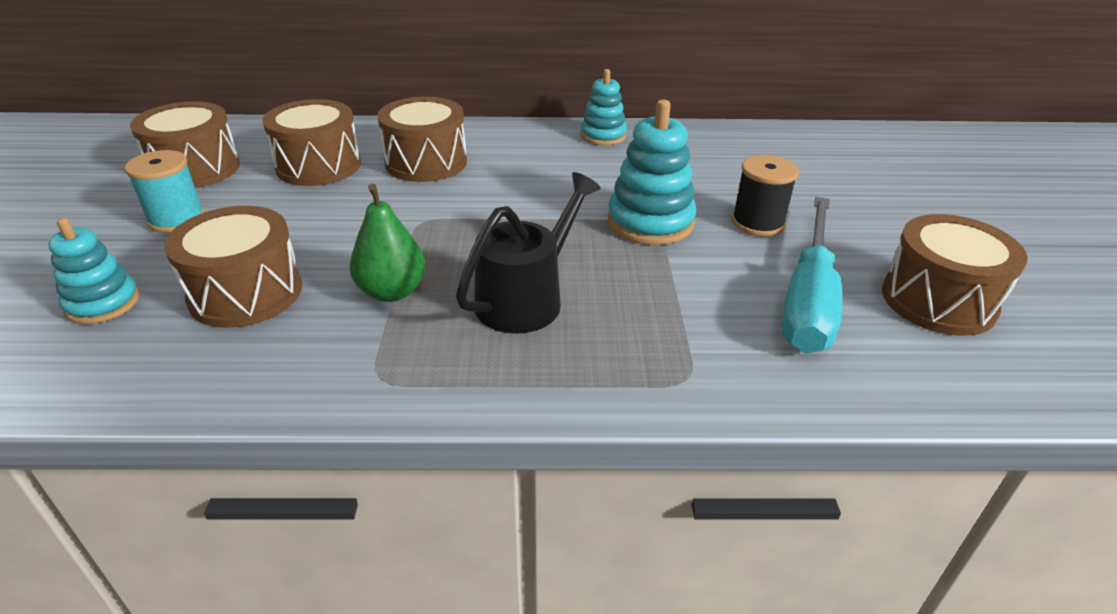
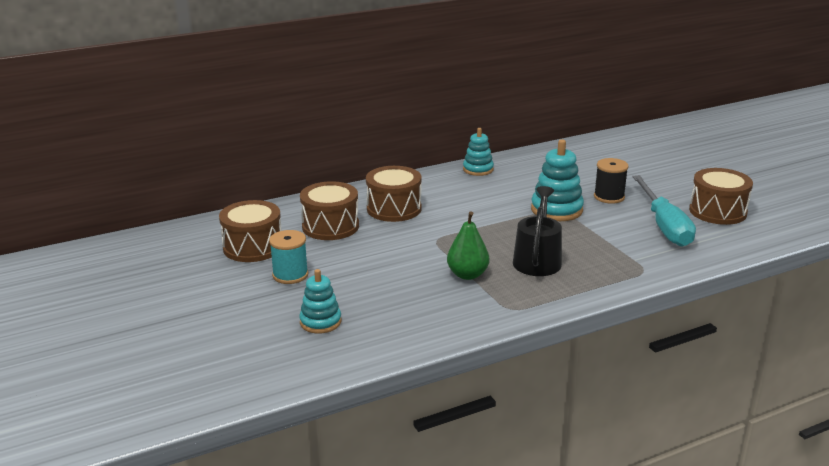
camera: 25 degrees left, 10 degrees down
brown drum [164,206,302,328] -> none

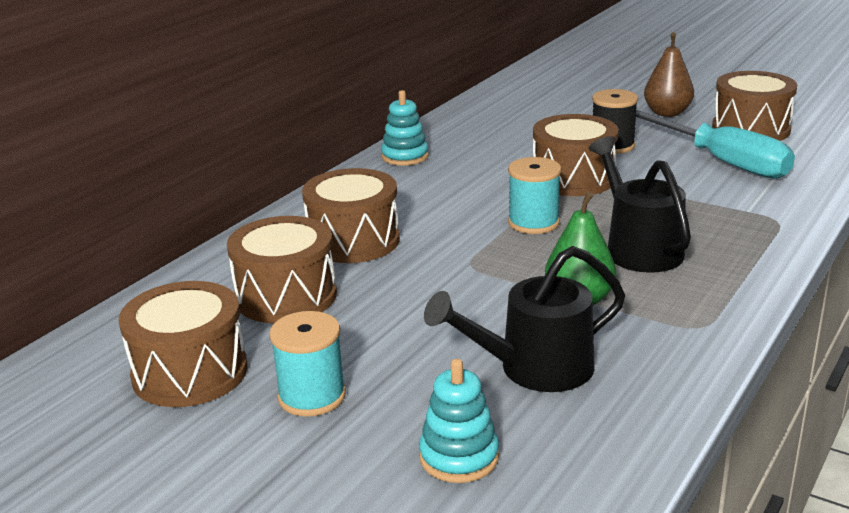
camera: 30 degrees left, 0 degrees up
turquoise stacking toy [531,139,584,221] -> brown drum [533,114,619,196]
none -> black watering can [424,246,625,392]
none -> turquoise spool [508,157,561,234]
none -> brown pear [644,32,694,117]

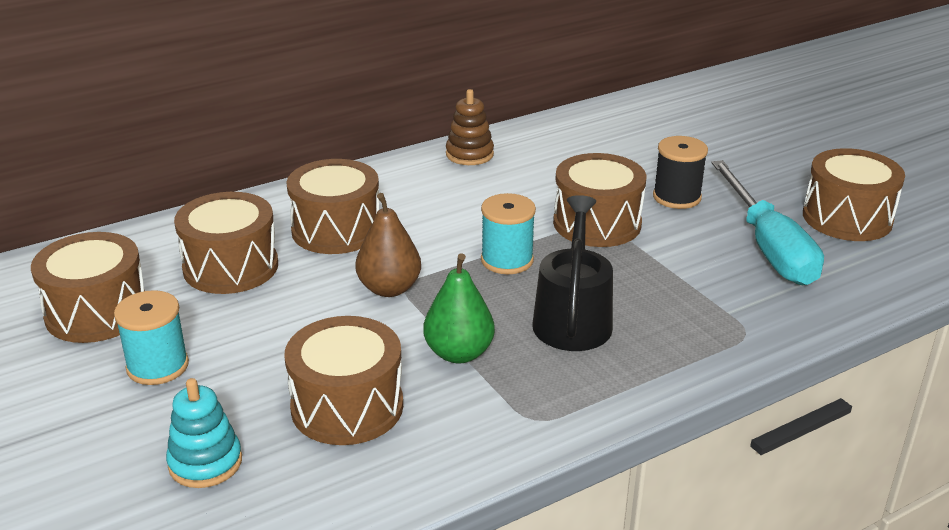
camera: 25 degrees right, 5 degrees up
turquoise stacking toy [381,90,429,166] -> brown stacking toy [446,89,494,165]
black watering can [424,246,625,392] -> brown drum [284,316,403,445]
brown pear [644,32,694,117] -> brown pear moved to [356,193,421,297]

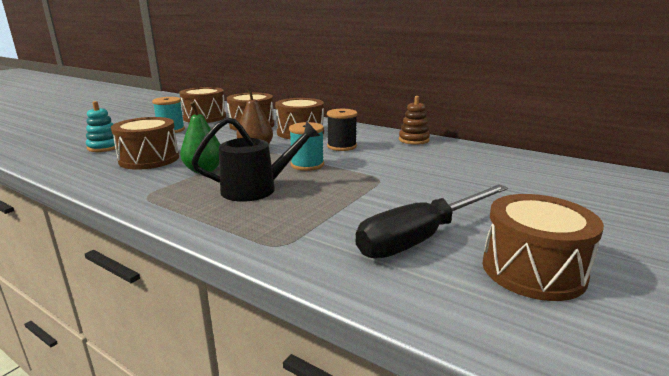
camera: 65 degrees right, 10 degrees down
brown drum [553,153,646,247] -> none
black spool [653,136,708,209] -> black spool moved to [327,109,357,151]
turquoise screwdriver [711,160,824,285] -> black screwdriver [356,184,508,258]

